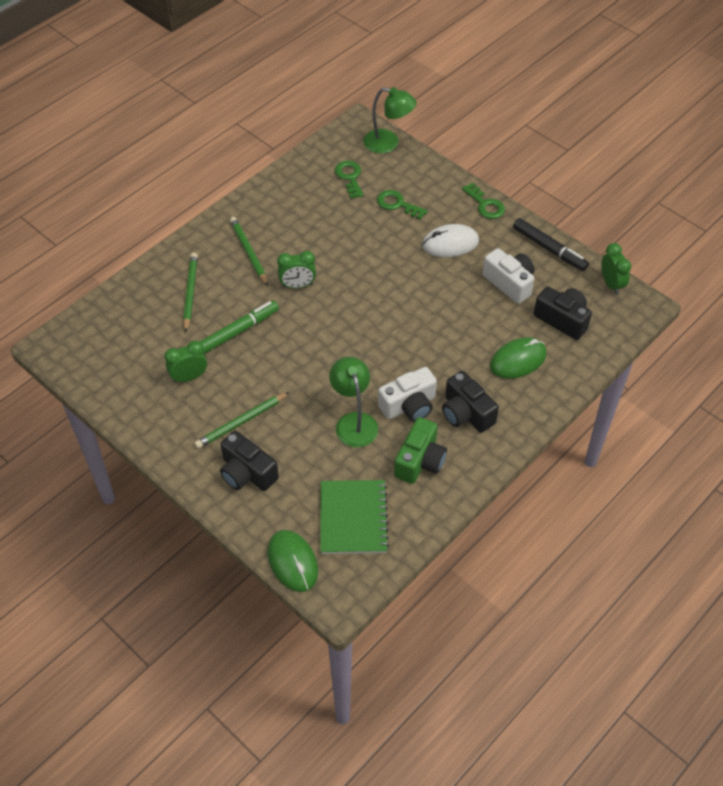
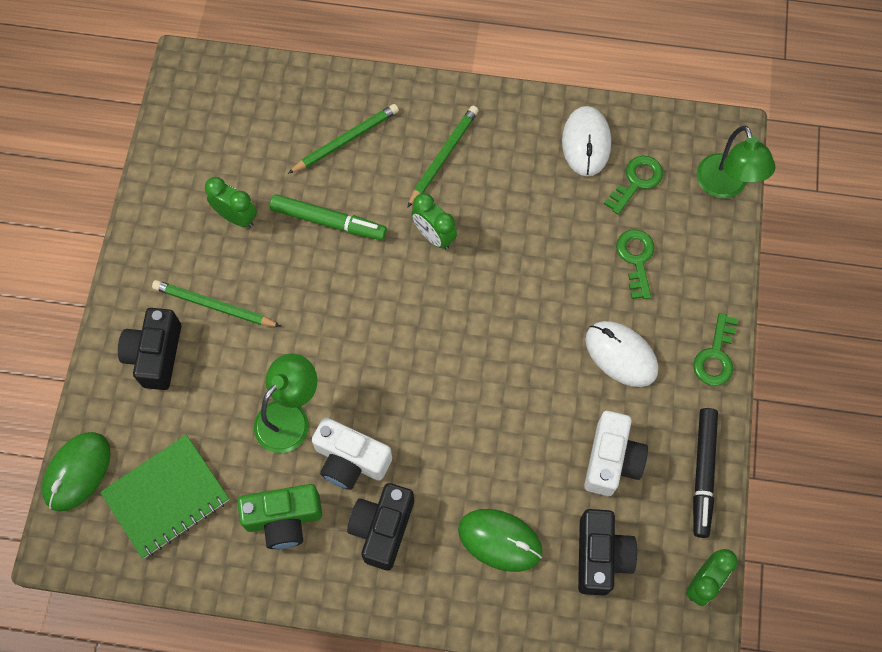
camera: 55 degrees right, 15 degrees up
none -> white mouse [562,106,611,176]

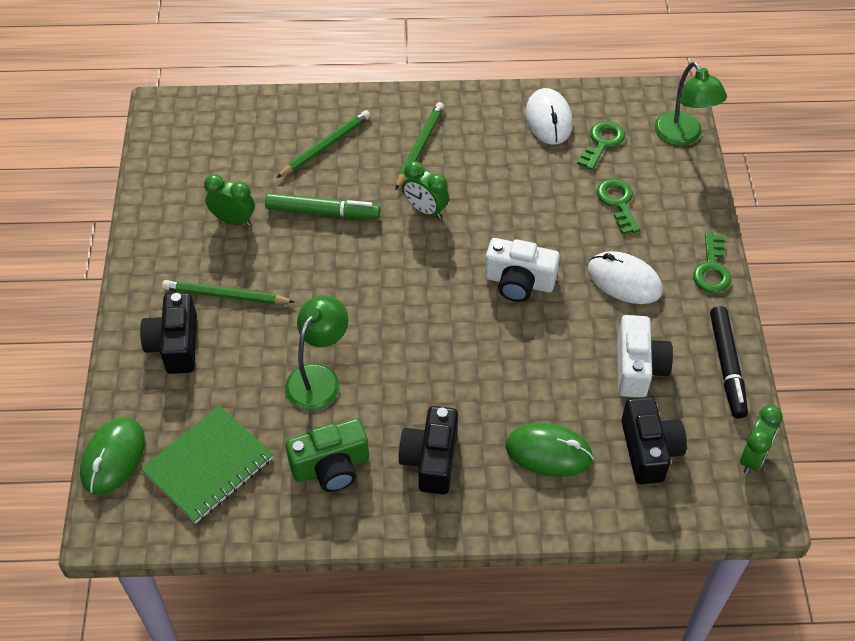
camera: 10 degrees left, 15 degrees down
white camera [312,417,392,490] -> white camera moved to [485,238,560,302]

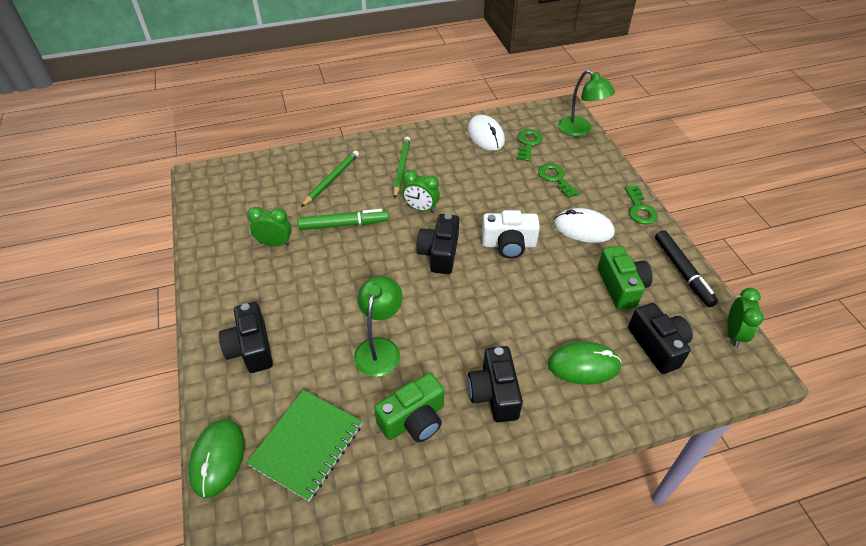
camera: 15 degrees left, 5 degrees down
green pencil [162,280,295,305] -> none
white camera [617,315,673,398] -> green camera [598,246,653,310]
none -> black camera [416,214,459,274]

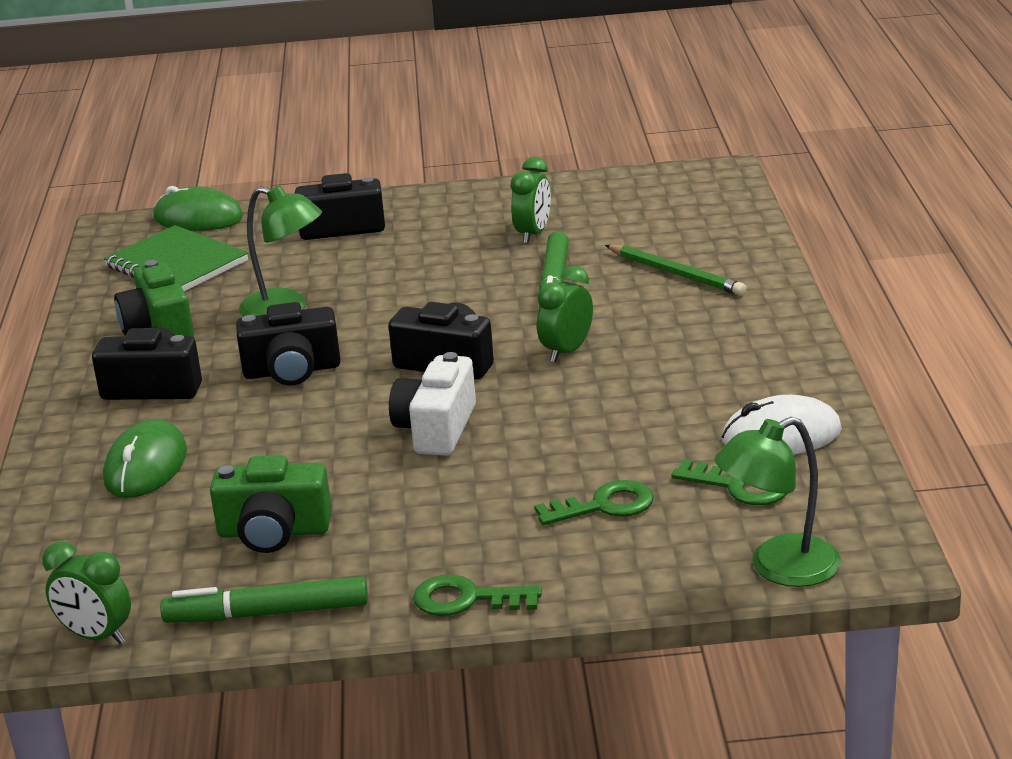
camera: 105 degrees right, 20 degrees down
green pencil [393,136,411,199] -> none
white mouse [554,208,615,243] -> none
black camera [628,303,693,374] -> black camera moved to [236,302,341,385]
black marker [655,230,718,307] -> green marker [160,577,368,623]

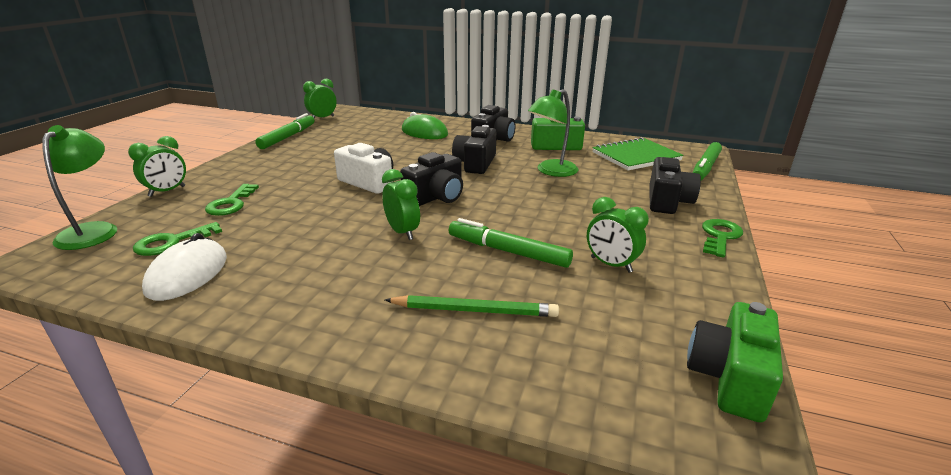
camera: 110 degrees right, 0 degrees up
green mouse [153,186,243,231] -> green marker [692,142,722,181]
green camera [210,455,332,553] -> green camera moved to [687,302,783,422]
green key [413,574,542,616] -> green key moved to [702,219,743,258]
green pencil [605,245,747,296] -> green pencil turned 150 degrees counterclockwise [385,295,559,317]
none -> green clock [128,136,186,197]

